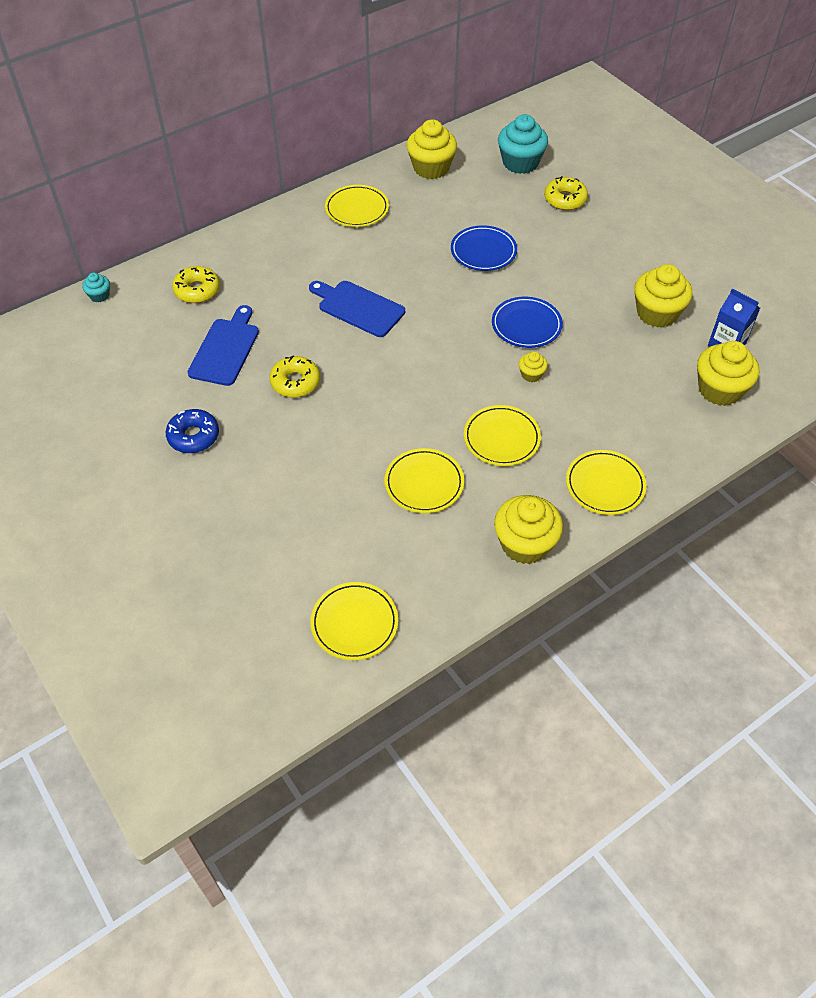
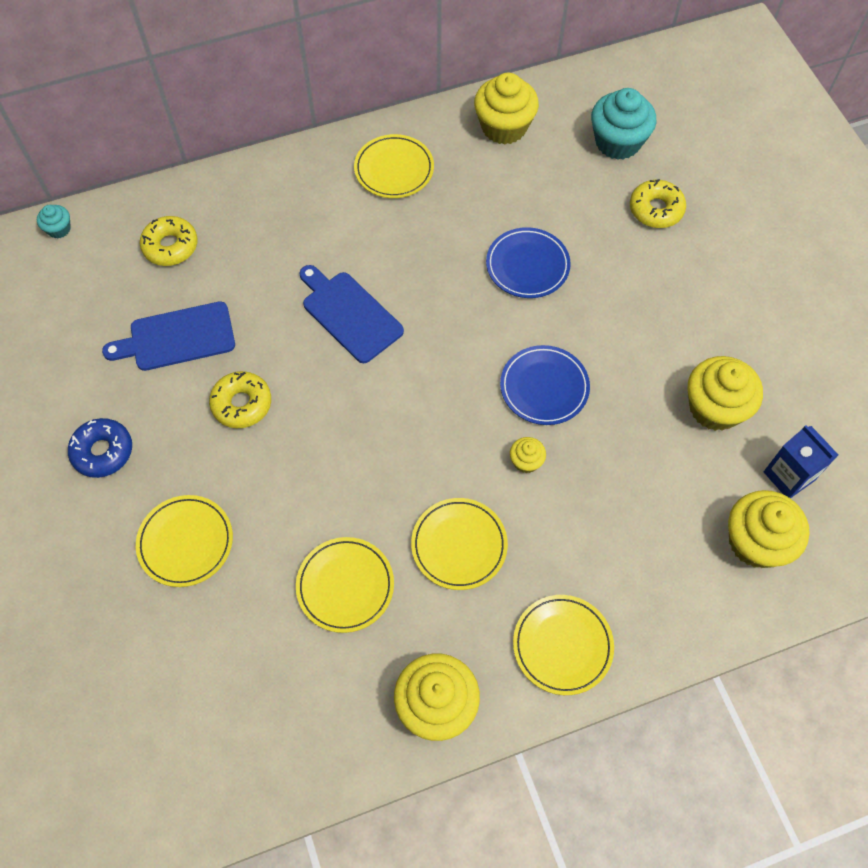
camera: 15 degrees right, 10 degrees up
blue cutting board [188,305,259,386] -> blue cutting board turned 135 degrees counterclockwise [102,301,235,371]
yellow plate [310,582,398,660] -> yellow plate moved to [136,495,233,587]

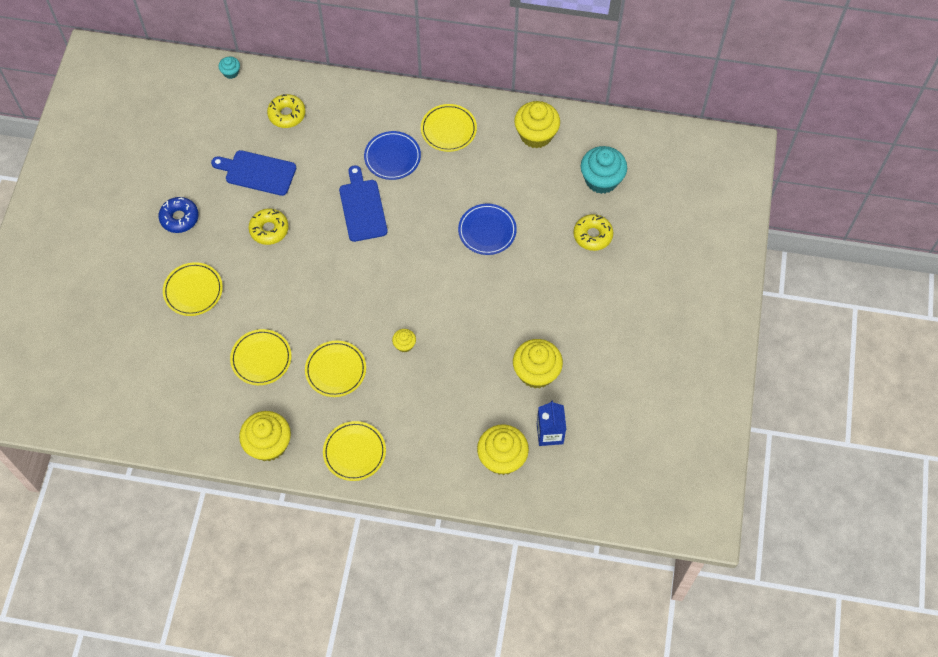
camera: 30 degrees right, 0 degrees up
blue plate [500,345,590,425] -> blue plate moved to [364,131,421,180]

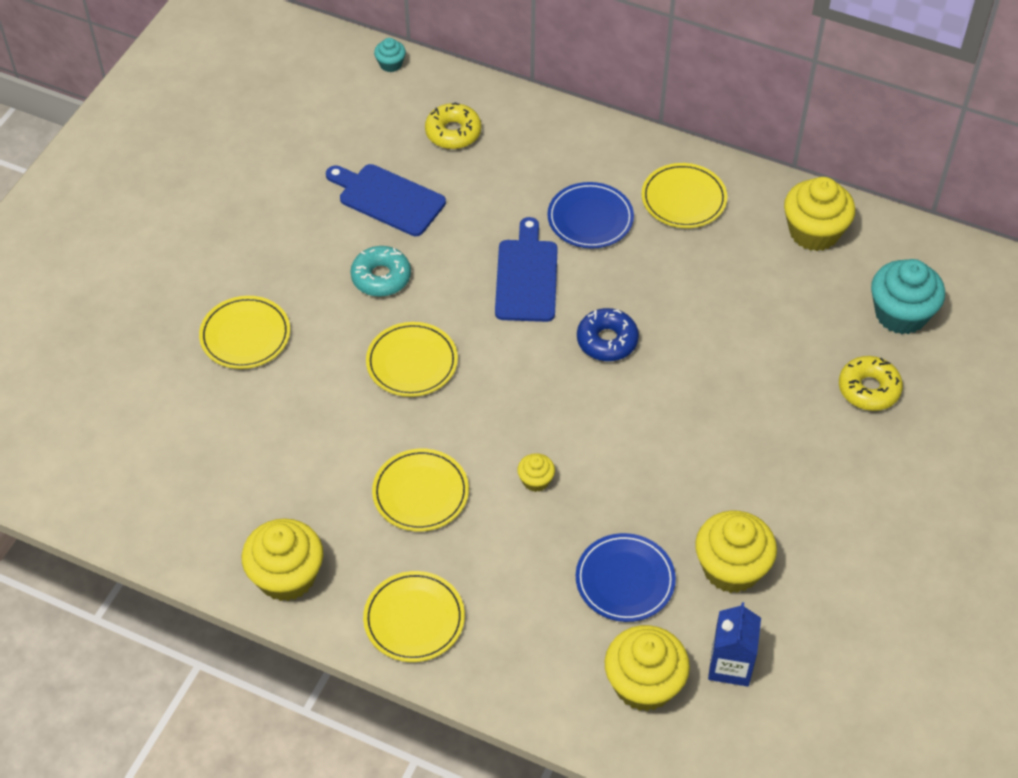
camera: 15 degrees right, 10 degrees down
blue donut [159,197,199,233] -> blue donut moved to [577,308,639,361]
yellow plate [230,329,291,385] -> yellow plate moved to [366,322,458,397]
yellow donut [248,209,289,245] -> turquoise donut [351,246,411,297]
blue plate [458,204,517,255] -> blue plate moved to [576,533,676,622]

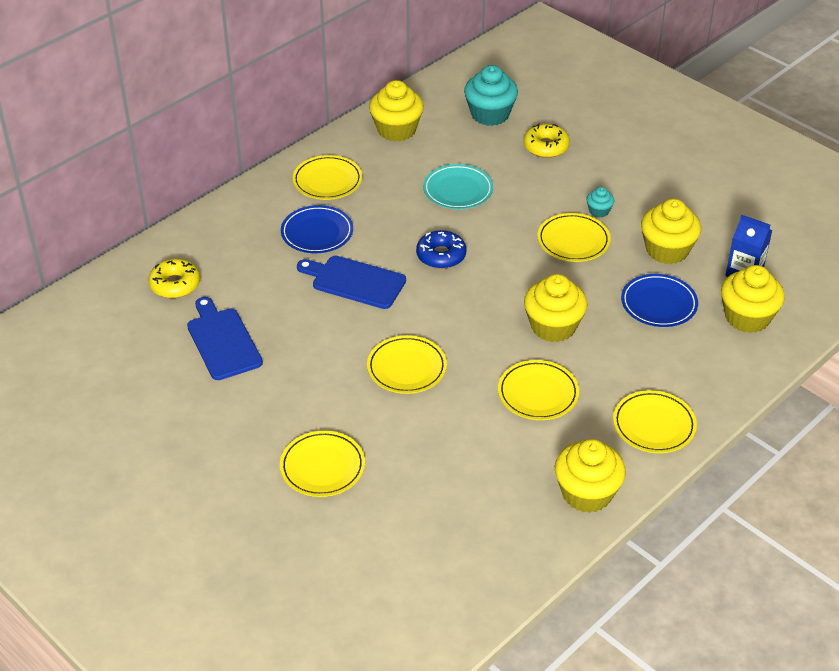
camera: 70 degrees left, 10 degrees down
blue cutting board [326,164,446,236] -> blue cutting board turned 105 degrees clockwise [187,297,263,380]
turquoise donut [351,246,411,297] -> none
turquoise cupcake [374,38,406,72] -> turquoise cupcake moved to [586,187,614,218]
yellow cupcake [517,453,555,492] -> yellow cupcake [524,274,587,342], size x2.07
none -> turquoise plate [423,164,493,209]
none -> yellow plate [537,213,611,262]

